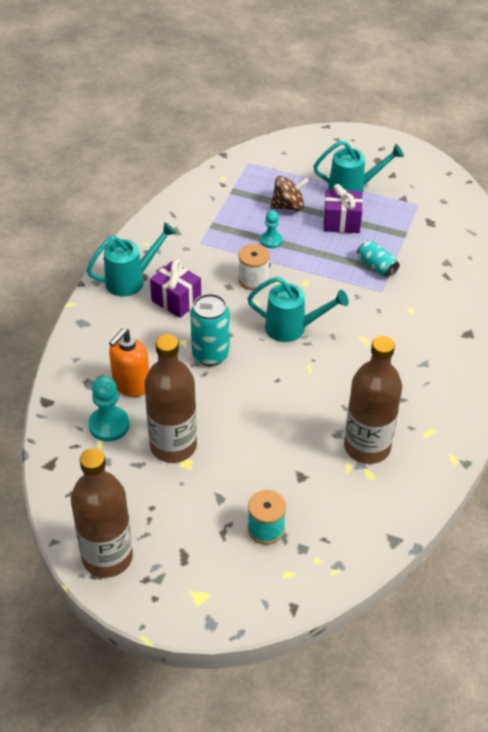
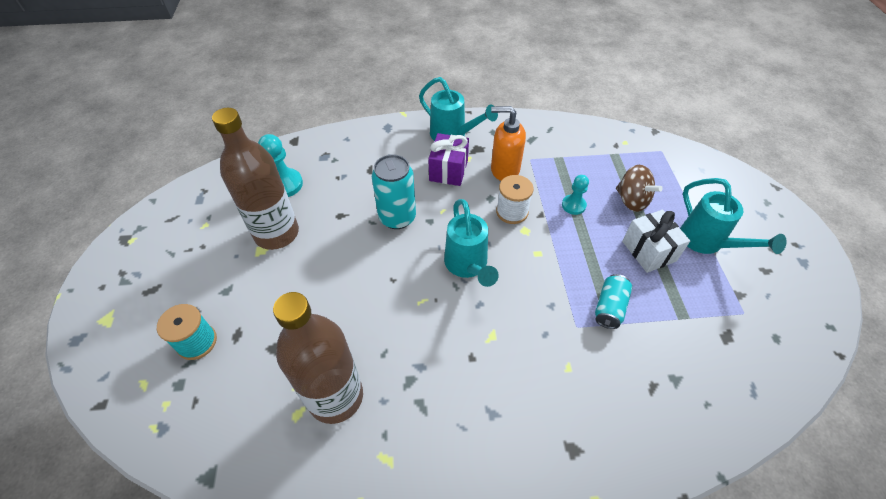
camera: 65 degrees right, 5 degrees up
brown bottle [71,448,133,578] -> none
orange soap dispenser [109,328,149,397] -> orange soap dispenser moved to [491,106,526,181]
purple gift [323,184,363,233] -> white gift [622,210,690,273]

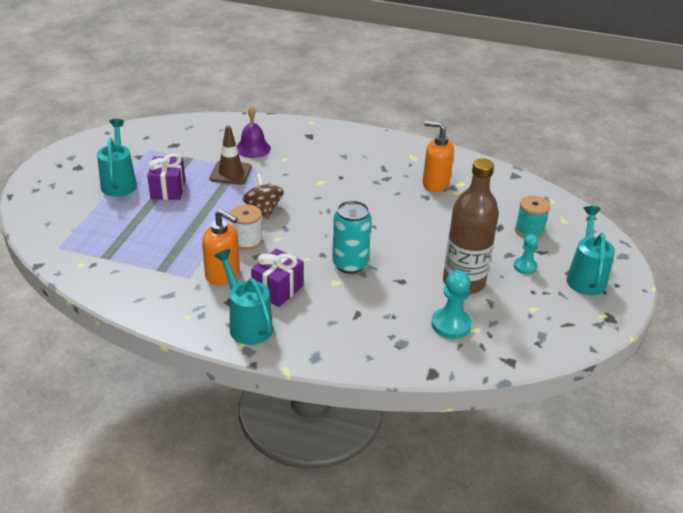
camera: 160 degrees left, 15 degrees down
brown bottle [273,292,363,424] -> orange soap dispenser [423,121,454,192]
turquoise watering can [444,199,499,287] -> turquoise watering can moved to [566,206,615,295]
turquoise pawn [562,175,589,215] -> turquoise pawn moved to [514,234,538,274]
turquoise can [595,274,632,329] -> brown traffic cone [210,126,252,185]
brown spinning top [616,165,663,212] -> brown spinning top moved to [243,173,284,219]
white gift [622,210,690,273] -> purple gift [147,154,185,200]
none -> purple bell [237,106,271,158]

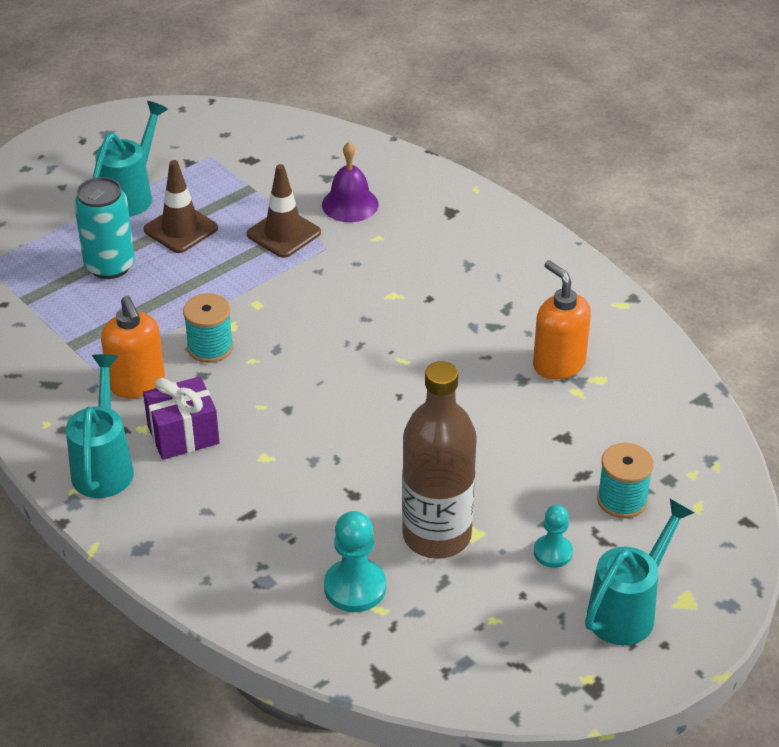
camera: 35 degrees right, 5 degrees up
purple gift [147,154,185,200] -> brown traffic cone [144,160,218,253]
white spool [230,204,262,250] -> turquoise spool [183,293,233,363]
brown spinning top [243,173,284,219] -> none
turquoise can [332,200,372,274] -> turquoise can moved to [74,177,135,279]

